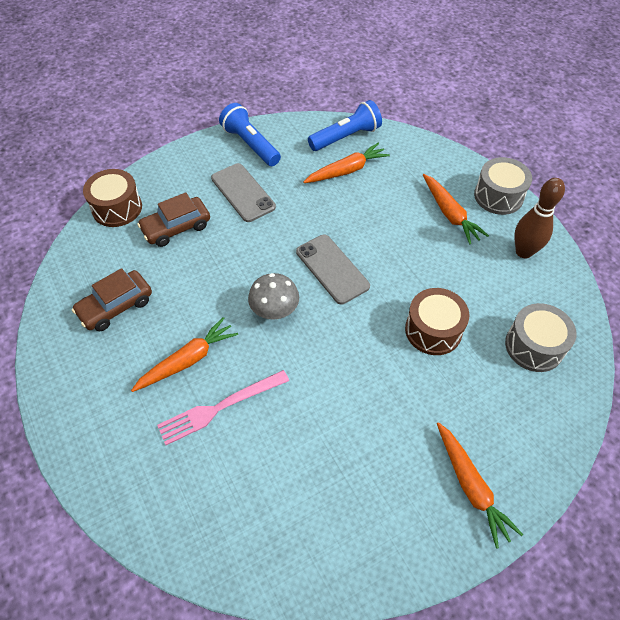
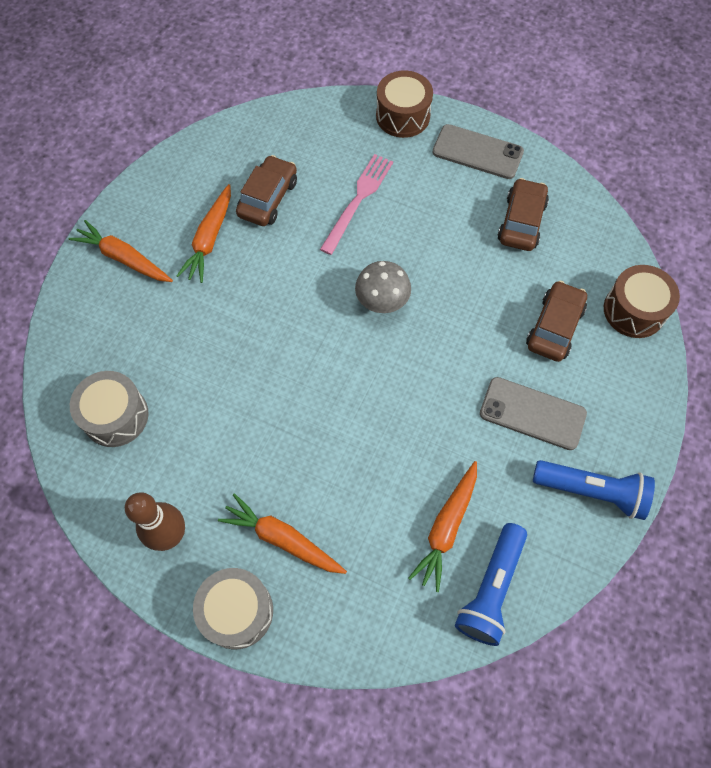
camera: 145 degrees right, 10 degrees up
orange carrot [131,317,238,392] -> orange carrot moved to [177,184,231,283]
grey phone [296,235,370,304] -> grey phone moved to [432,124,524,179]
brown drum [405,288,469,355] -> brown drum moved to [376,70,433,138]
none -> brown car [236,155,297,226]

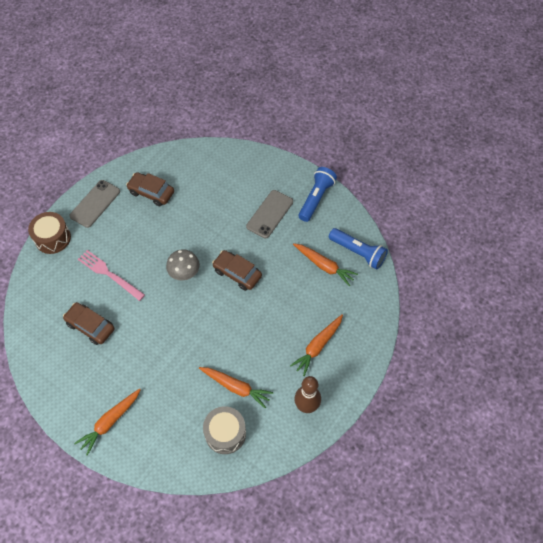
camera: 80 degrees left, 5 degrees down
orange carrot [177,184,231,283] -> orange carrot moved to [199,367,273,409]
grey drum [193,568,273,649] -> none
brown car [526,281,587,362] -> brown car moved to [212,250,262,291]
brown drum [604,265,680,338] -> none

